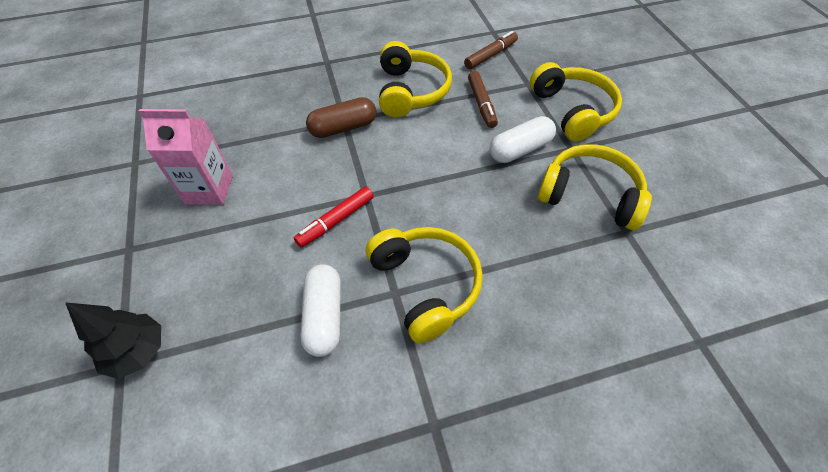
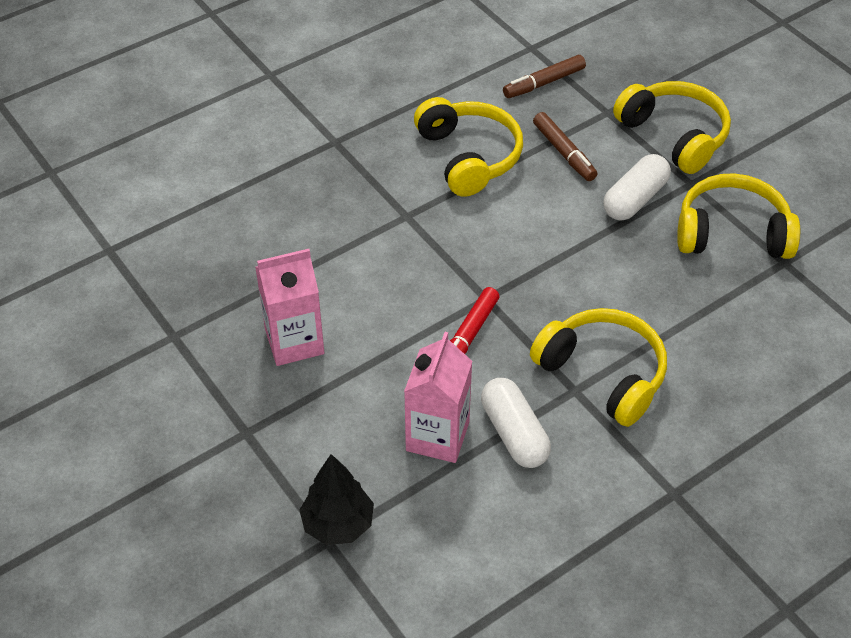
camera: 20 degrees left, 5 degrees down
brown capsule [306,97,376,138] -> none
brown marker [464,31,518,69] -> brown marker turned 150 degrees counterclockwise [503,55,586,98]
none -> pink carton [404,332,472,463]

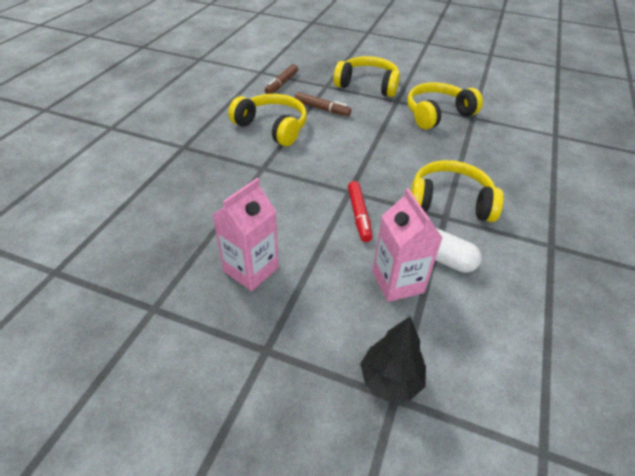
camera: 35 degrees left, 5 degrees down
white capsule [603,154,671,220] -> none

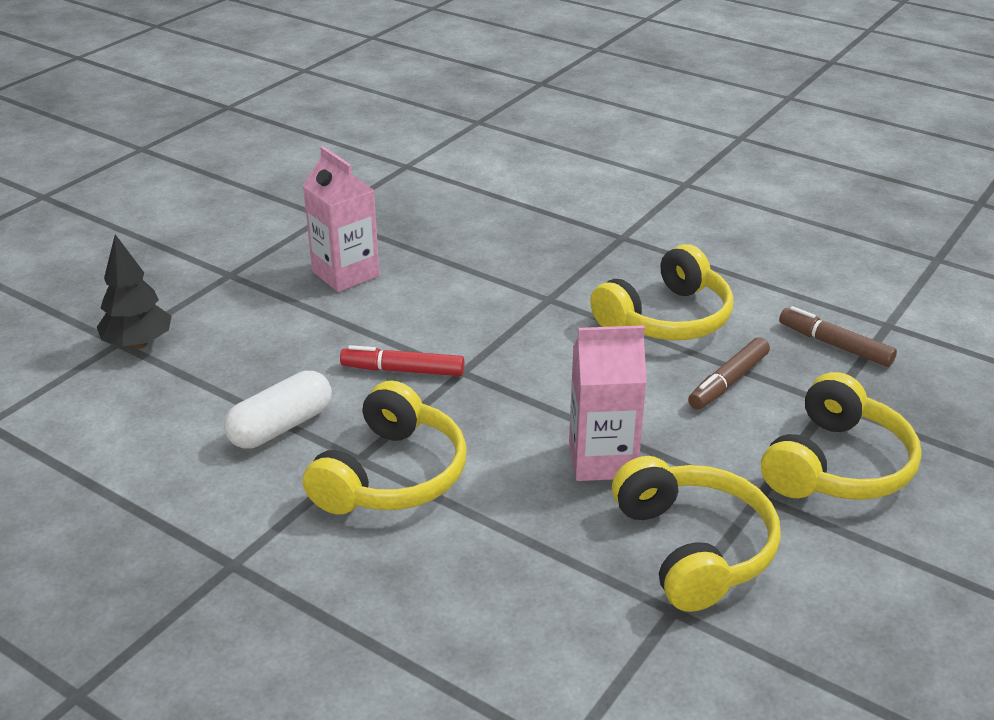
camera: 105 degrees right, 10 degrees down
pink carton [372,188,442,302] -> pink carton moved to [569,325,647,481]

